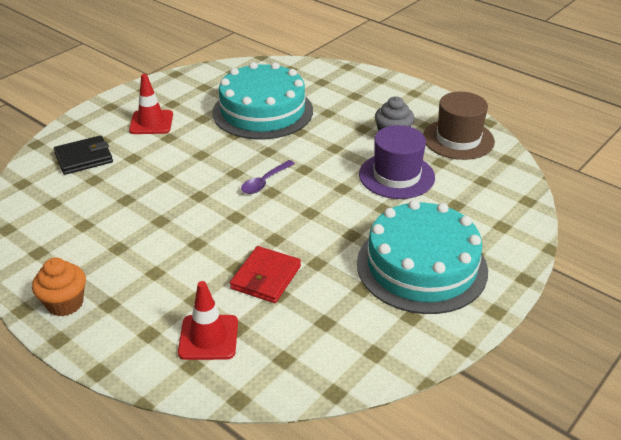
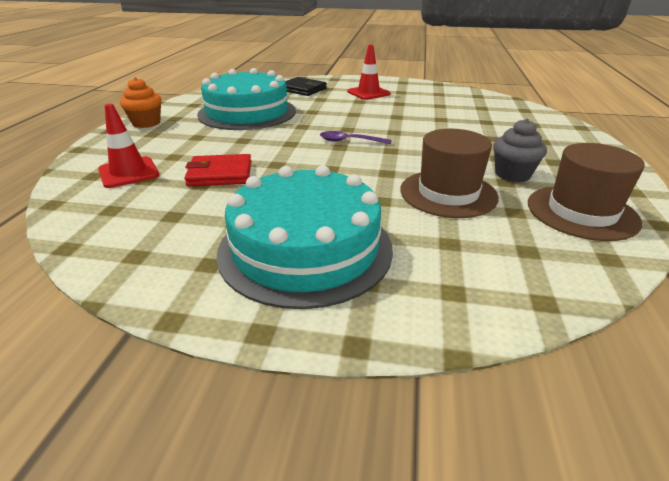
camera: 60 degrees right, 5 degrees down
turquoise cake [212,62,313,139] -> turquoise cake moved to [197,68,296,130]
purple hat [359,125,435,199] -> brown hat [400,129,499,218]

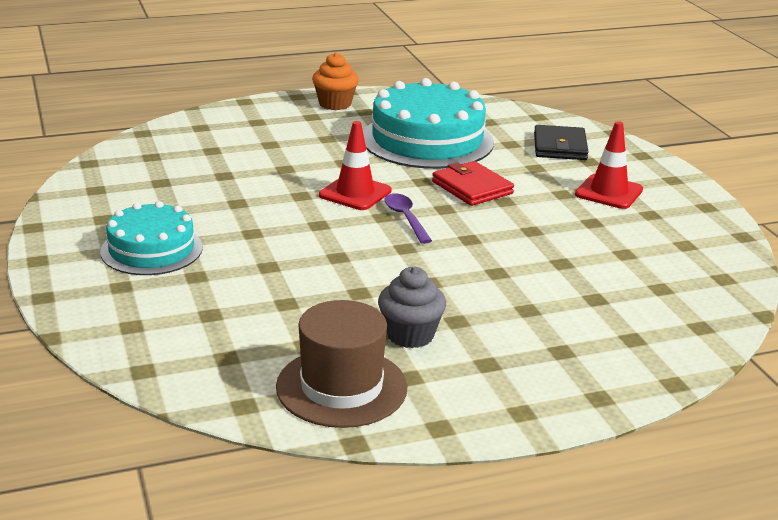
camera: 60 degrees right, 5 degrees down
red traffic cone [98,104,159,188] -> red traffic cone moved to [319,121,392,210]
red wallet [184,154,251,186] -> red wallet moved to [432,161,514,206]
turquoise cake [216,165,393,309] -> turquoise cake [100,201,203,275], size x0.62
brown hat [400,129,499,218] -> none

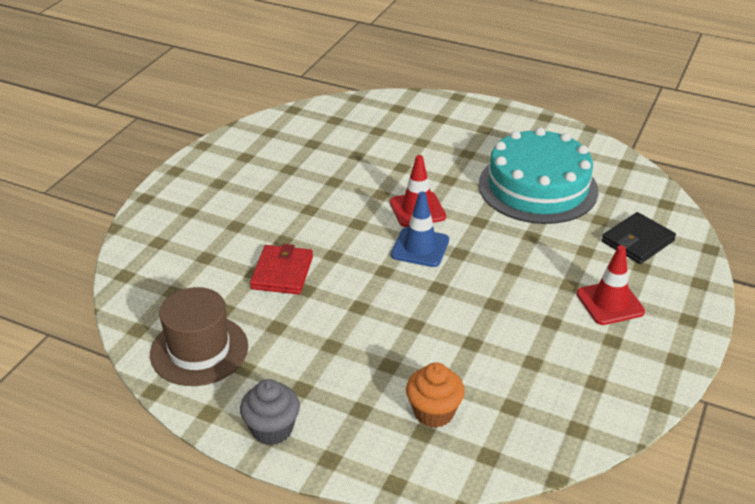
camera: 45 degrees right, 10 degrees up
turquoise cake [100,201,203,275] -> none
orange cupcake [312,52,359,110] -> orange cupcake moved to [406,363,465,428]
grey cupcake [378,267,446,348] -> grey cupcake moved to [240,379,300,445]
purple spoon [384,193,432,244] -> blue traffic cone [391,192,449,267]
red wallet [432,161,514,206] -> red wallet moved to [250,244,313,295]

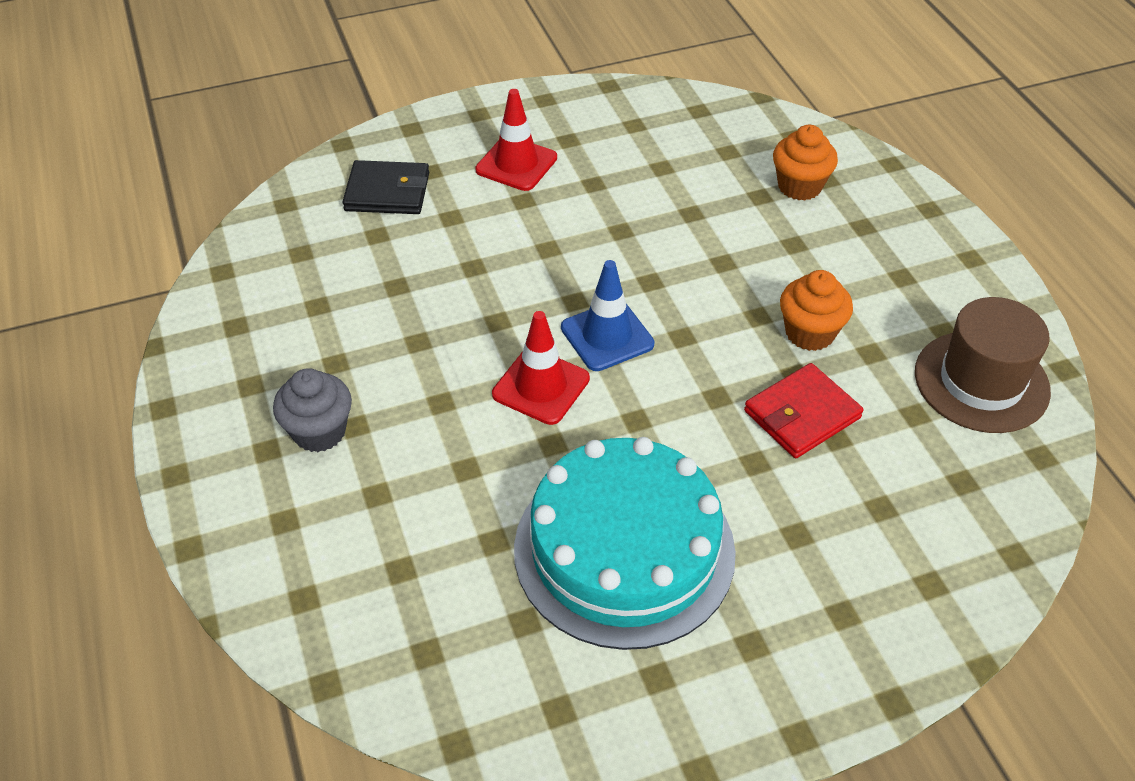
camera: 135 degrees left, 10 degrees up
grey cupcake [240,379,300,445] -> grey cupcake moved to [273,368,352,452]
turquoise cake [479,127,598,224] -> turquoise cake moved to [514,437,736,650]
none -> orange cupcake [780,270,853,351]

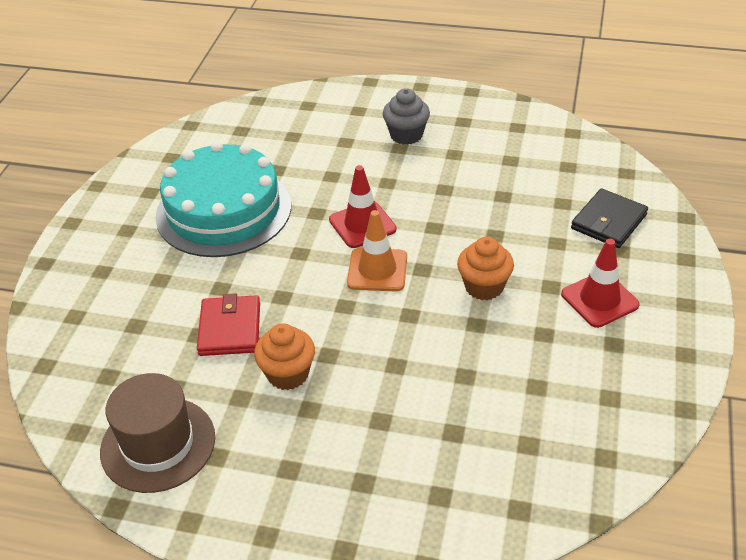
camera: 125 degrees right, 5 degrees down
blue traffic cone [561,260,655,371] -> orange traffic cone [347,210,407,292]
orange cupcake [773,125,838,201] -> orange cupcake moved to [457,237,514,300]

